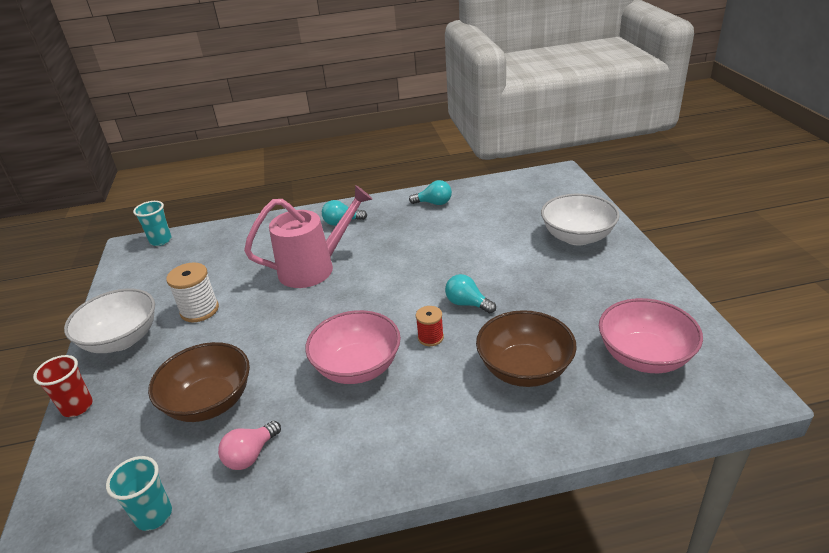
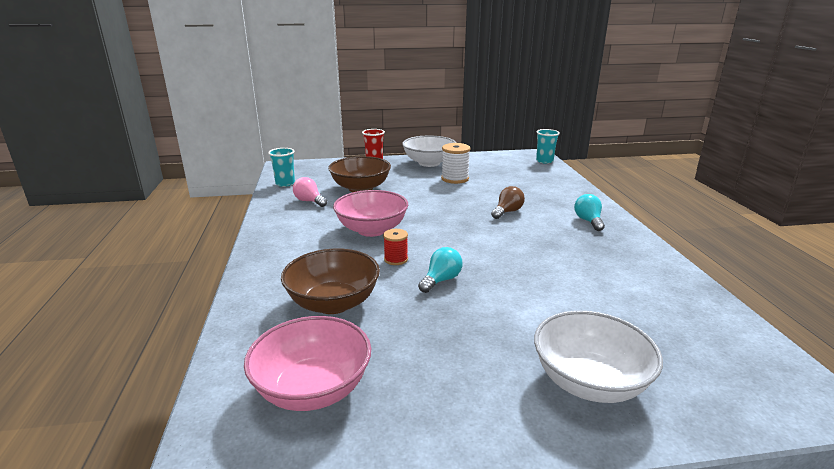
camera: 90 degrees right, 10 degrees down
pink watering can [244,185,372,288] -> brown light bulb [491,186,525,219]
turquoise light bulb [409,180,452,205] -> none

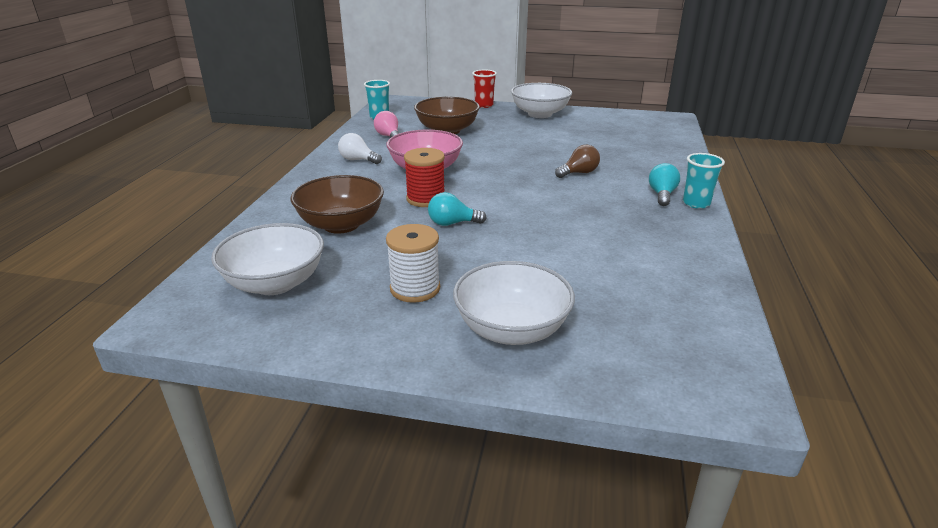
camera: 20 degrees right, 5 degrees up
pink bowl [244,316,371,411] -> white bowl [211,223,324,295]
red spool [383,229,408,265] -> red spool [404,148,445,207], size x1.61
turquoise light bulb [418,247,462,293] -> turquoise light bulb turned 150 degrees counterclockwise [428,192,487,226]
white spool [441,143,471,184] -> white spool moved to [386,224,440,303]
turquoise cup [536,129,560,164] -> turquoise cup moved to [683,153,725,209]
none -> white light bulb [338,133,382,164]

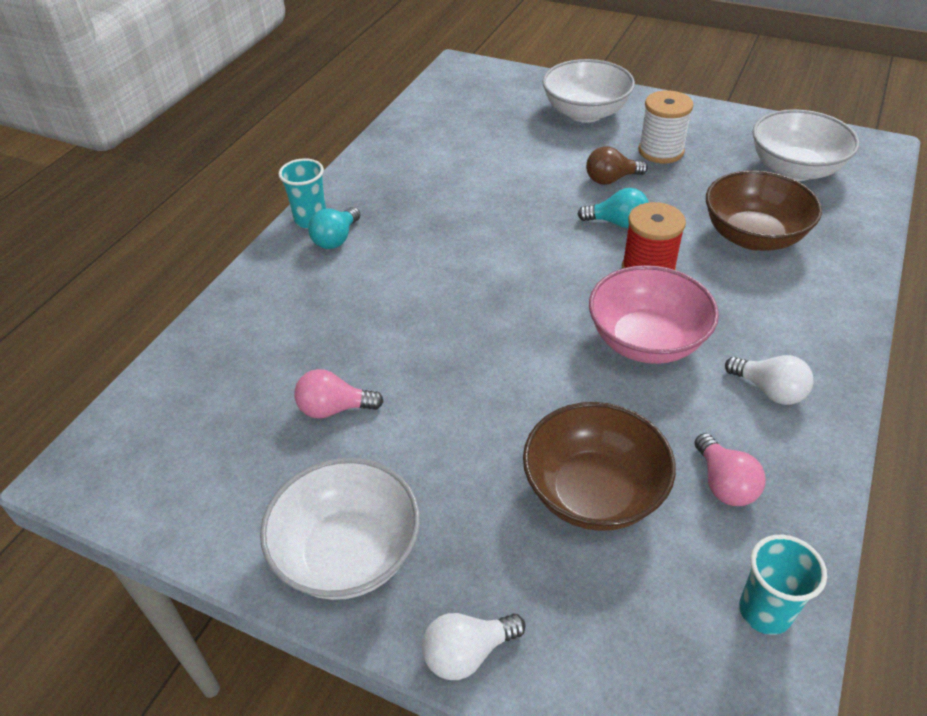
camera: 165 degrees left, 15 degrees up
red cup [472,70,497,108] -> white light bulb [422,613,526,680]
brown light bulb [555,145,600,178] -> brown light bulb moved to [586,146,648,185]
none -> pink light bulb [294,369,384,419]

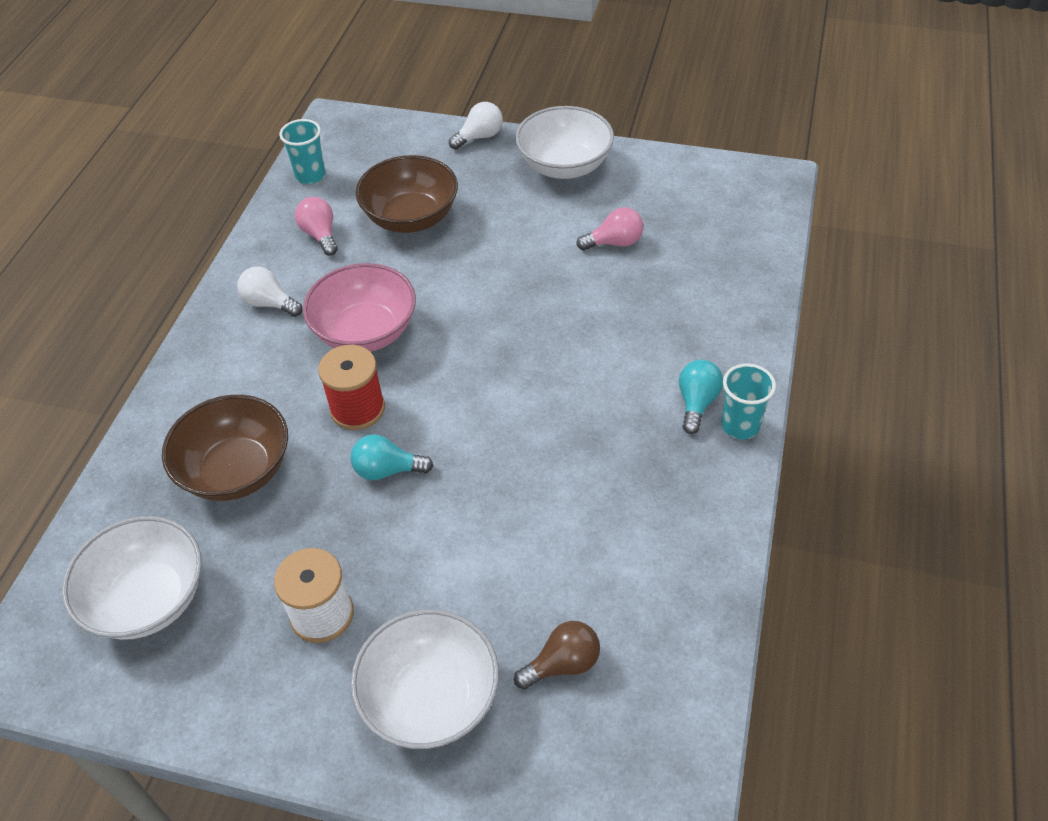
camera: 170 degrees right, 5 degrees up
brown light bulb [586,146,648,185] -> brown light bulb moved to [514,621,600,689]

